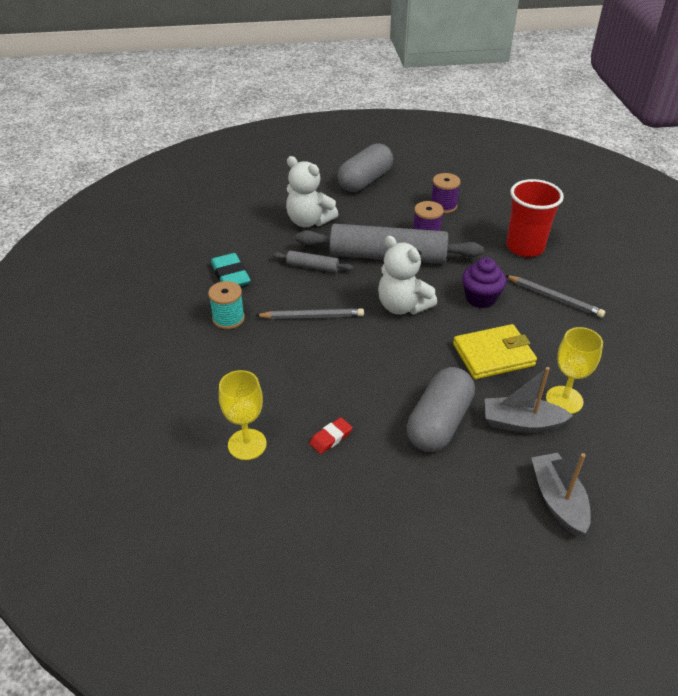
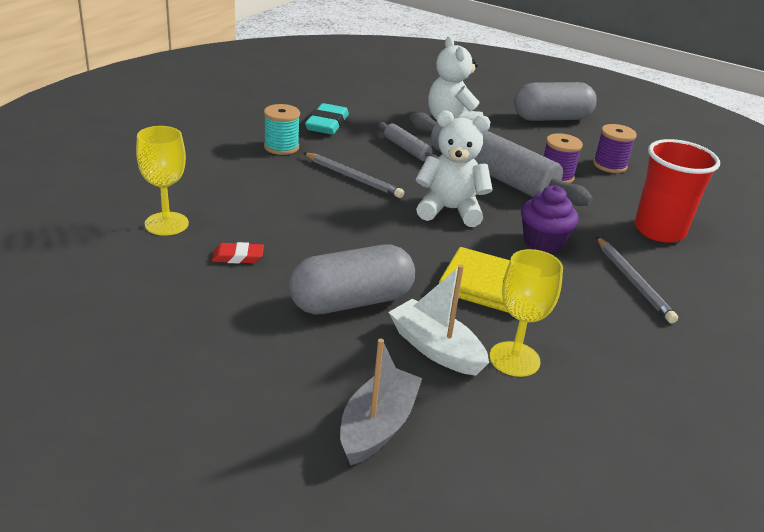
camera: 35 degrees right, 10 degrees down
white teddy bear [378,236,437,315] -> white teddy bear turned 105 degrees clockwise [416,110,493,227]
grey boat [485,367,573,433] -> white boat [389,265,489,376]

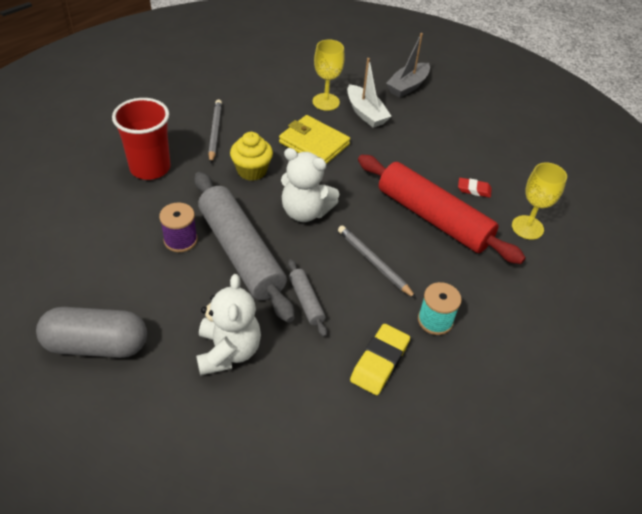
camera: 165 degrees left, 15 degrees up
grey capsule [288,245,415,315] -> none
turquoise eraser [305,103,349,135] -> yellow eraser [350,324,410,395]
purple cupcake [521,185,579,253] -> yellow cupcake [230,132,273,181]
purple spool [593,124,637,173] -> none
none -> red rolling pin [358,155,526,264]

